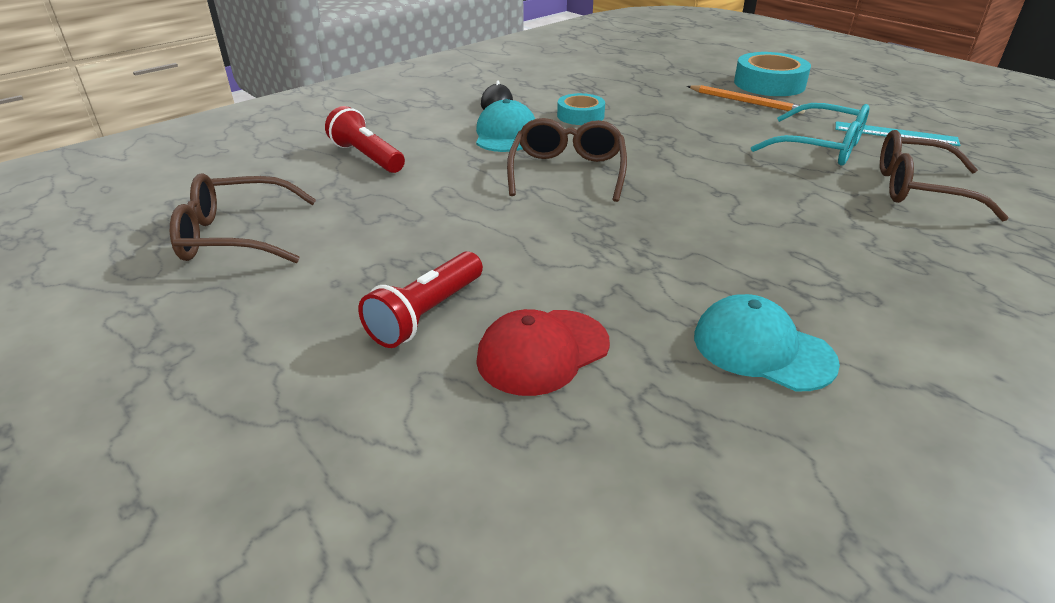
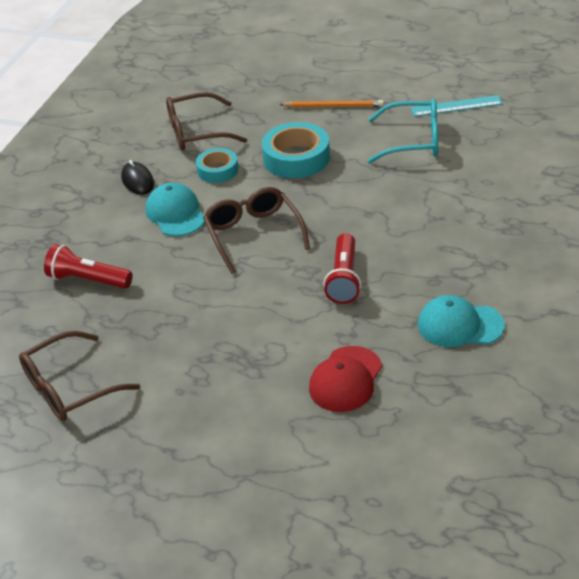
camera: 25 degrees left, 5 degrees up
red flashlight [358,252,483,348] -> red flashlight moved to [323,233,361,304]
turquoise tape [734,52,811,96] -> turquoise tape moved to [262,122,330,178]
brown glasses [880,130,1009,221] -> brown glasses moved to [166,92,247,151]

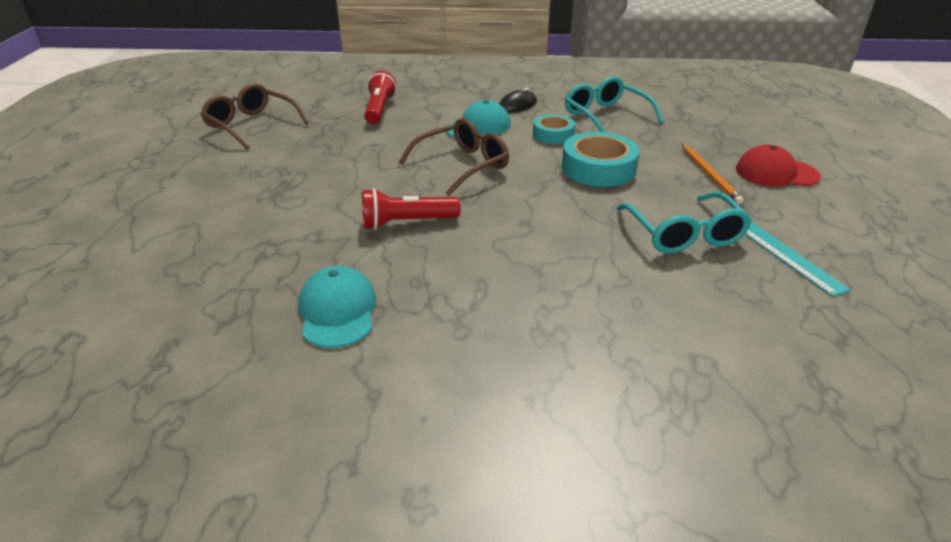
camera: 70 degrees right, 5 degrees down
brown glasses [166,92,247,151] -> turquoise glasses [565,76,663,132]
red cap [309,346,382,412] -> red cap moved to [736,145,821,187]

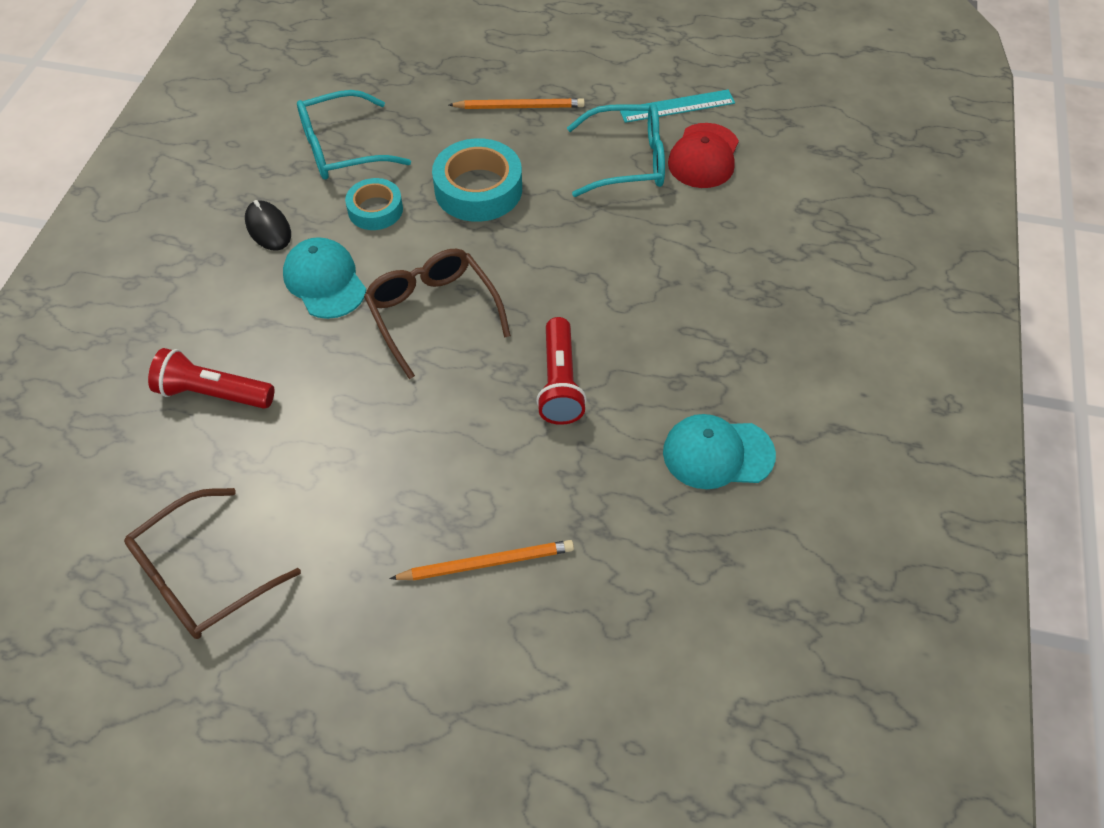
camera: 80 degrees left, 20 degrees up
red cap [736,145,821,187] -> red cap moved to [668,123,739,188]
none -> orange pencil [389,540,574,580]

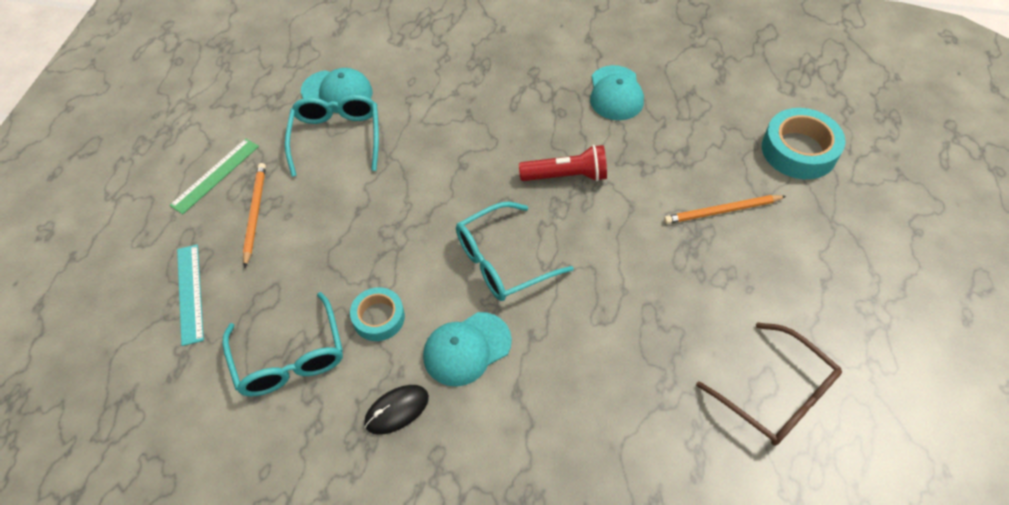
camera: 90 degrees left, 0 degrees up
red flashlight [148,348,274,409] -> none
brown glasses [364,249,511,379] -> turquoise glasses [456,202,574,301]
orange pencil [389,540,574,580] -> orange pencil turned 90 degrees counterclockwise [664,195,786,224]
turquoise tape [432,138,522,222] -> turquoise tape moved to [762,108,846,179]
turquoise ruler [620,90,735,123] -> turquoise ruler moved to [177,245,204,346]
red cap [668,123,739,188] -> turquoise cap [301,68,372,113]
none -> green ruler [169,139,259,214]

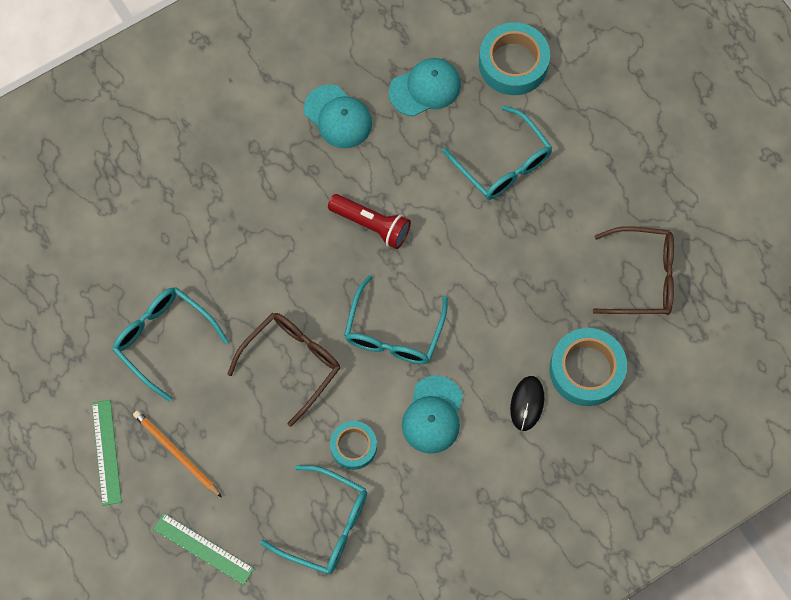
camera: 45 degrees left, 15 degrees up
turquoise ruler [177,245,204,346] -> green ruler [153,513,254,585]
turquoise cap [301,68,372,113] -> turquoise cap moved to [389,58,461,117]
black mouse [364,385,429,435] -> black mouse moved to [510,376,544,431]
red flashlight [519,145,607,181] -> red flashlight turned 75 degrees clockwise [328,194,411,249]
orange pencil [664,195,786,224] -> turquoise glasses [442,106,553,200]
none -> brown glasses [227,313,340,427]
none -> turquoise tape [550,328,627,406]

